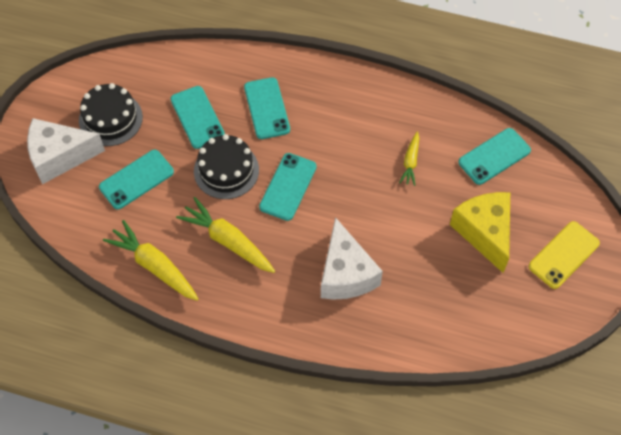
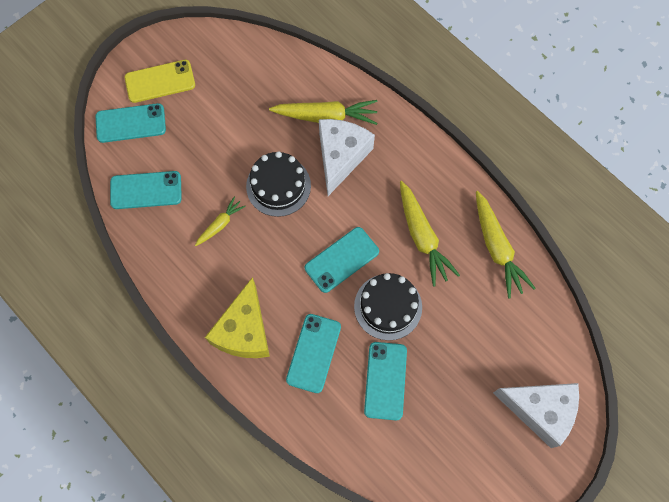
camera: 150 degrees left, 10 degrees up
black cake [79,83,143,146] -> black cake moved to [246,151,311,217]
turquoise phone [99,150,174,209] -> turquoise phone moved to [95,103,166,143]
yellow cheese [450,192,510,273] -> yellow cheese moved to [205,277,270,358]
none -> yellow carrot [269,100,377,125]

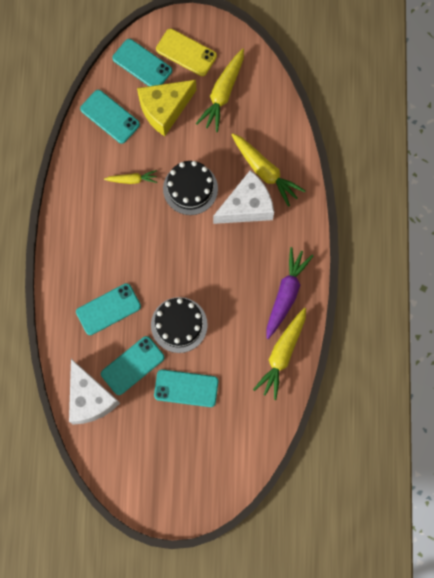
camera: 45 degrees right, 5 degrees up
yellow cheese [205,277,270,358] -> yellow cheese moved to [137,80,196,136]
turquoise phone [305,227,379,293] -> turquoise phone moved to [154,369,218,407]
yellow carrot [400,181,460,287] -> yellow carrot moved to [196,48,244,132]
white cheese [493,383,579,448] -> white cheese moved to [69,359,120,425]
none -> purple carrot [267,247,314,339]

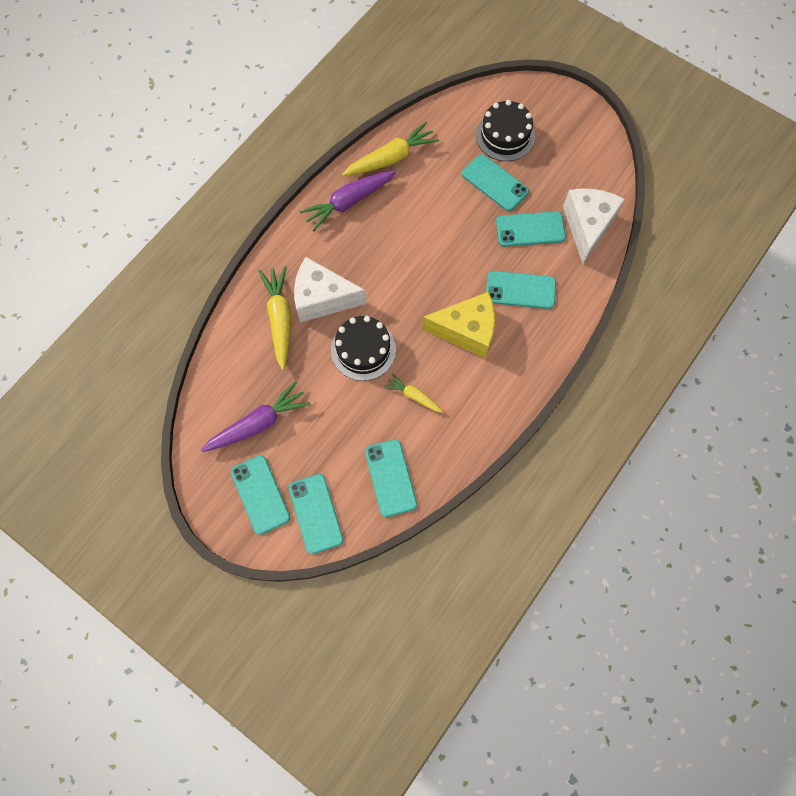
camera: 145 degrees left, 5 degrees down
yellow cheese [137,80,196,136] -> yellow cheese moved to [422,292,495,358]
black cake [151,297,208,353] -> black cake moved to [476,100,535,161]
yellow phone [156,29,217,76] -> turquoise phone [231,455,290,535]
yellow carrot [196,48,244,132] -> purple carrot [201,381,311,452]

